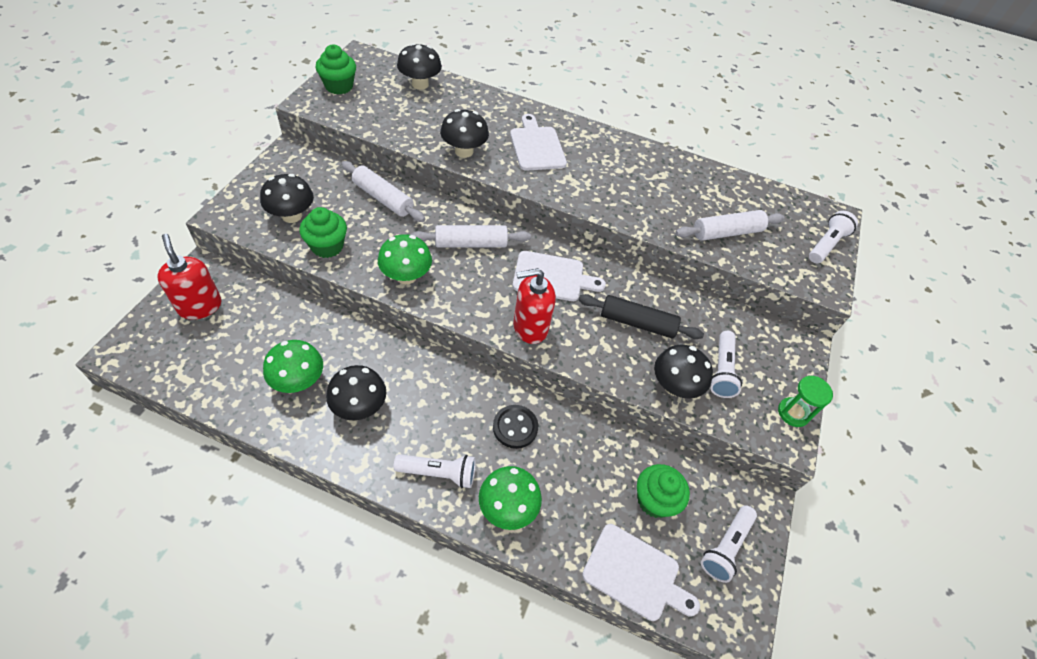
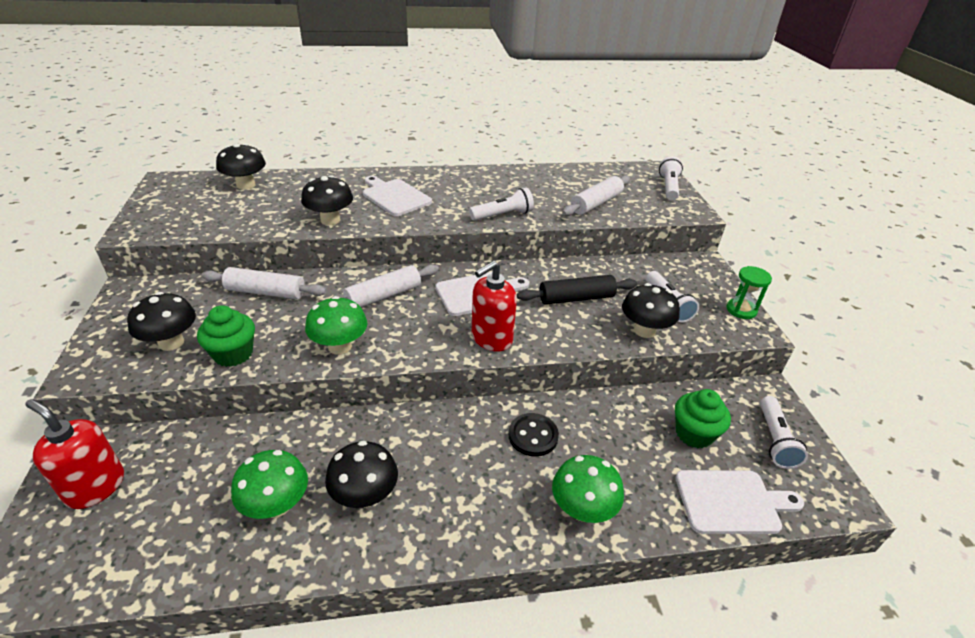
camera: 25 degrees left, 15 degrees down
green cupcake [316,45,356,94] -> none
white flashlight [393,454,476,488] -> white flashlight moved to [469,188,534,221]

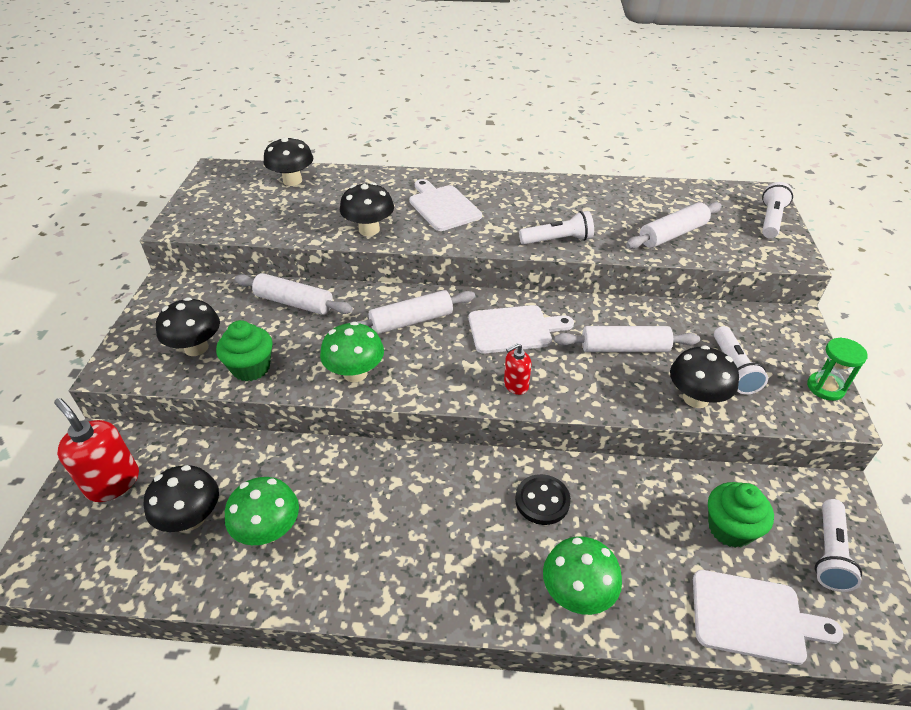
camera: 15 degrees right, 5 degrees up
black mushroom [325,441,398,508] -> black mushroom moved to [144,465,219,532]
red soap dispenser [471,261,517,352] -> red soap dispenser [504,343,531,395], size x0.57
black rolling pin [517,275,637,305] -> white rolling pin [554,326,700,352]

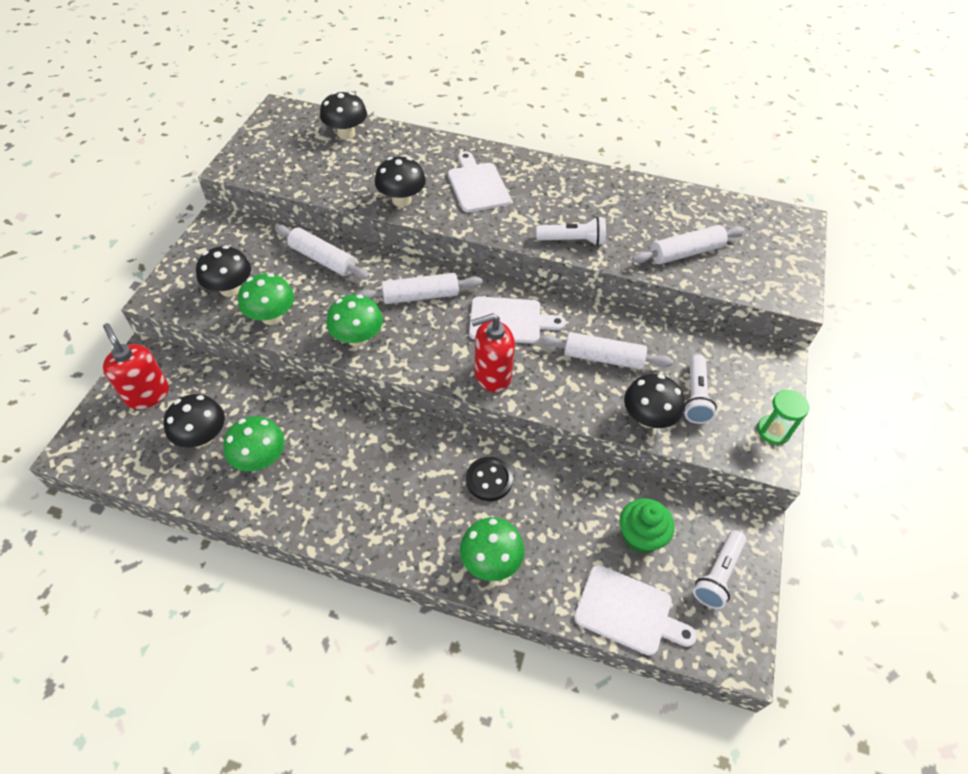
camera: 10 degrees right, 10 degrees up
green cupcake [216,320,273,382] -> green mushroom [238,273,294,325]
red soap dispenser [504,343,531,395] -> red soap dispenser [471,313,515,392], size x1.77
white flashlight [762,182,793,238] -> none

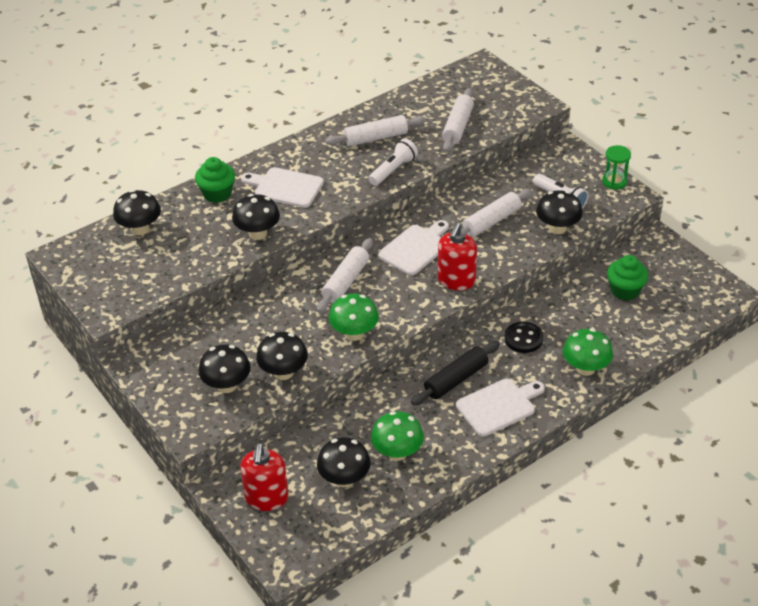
camera: 50 degrees left, 10 degrees down
red soap dispenser [103,323,169,409] -> red soap dispenser turned 90 degrees counterclockwise [240,443,289,511]
green mushroom [238,273,294,325] -> black mushroom [256,332,308,380]
white rolling pin [275,225,370,280] -> white rolling pin moved to [325,115,426,146]
white cutting board [574,565,697,656] -> white cutting board moved to [456,379,545,436]
white flashlight [693,530,746,609] -> none
none -> green cupcake [195,157,235,203]
none -> black rolling pin [411,341,500,405]

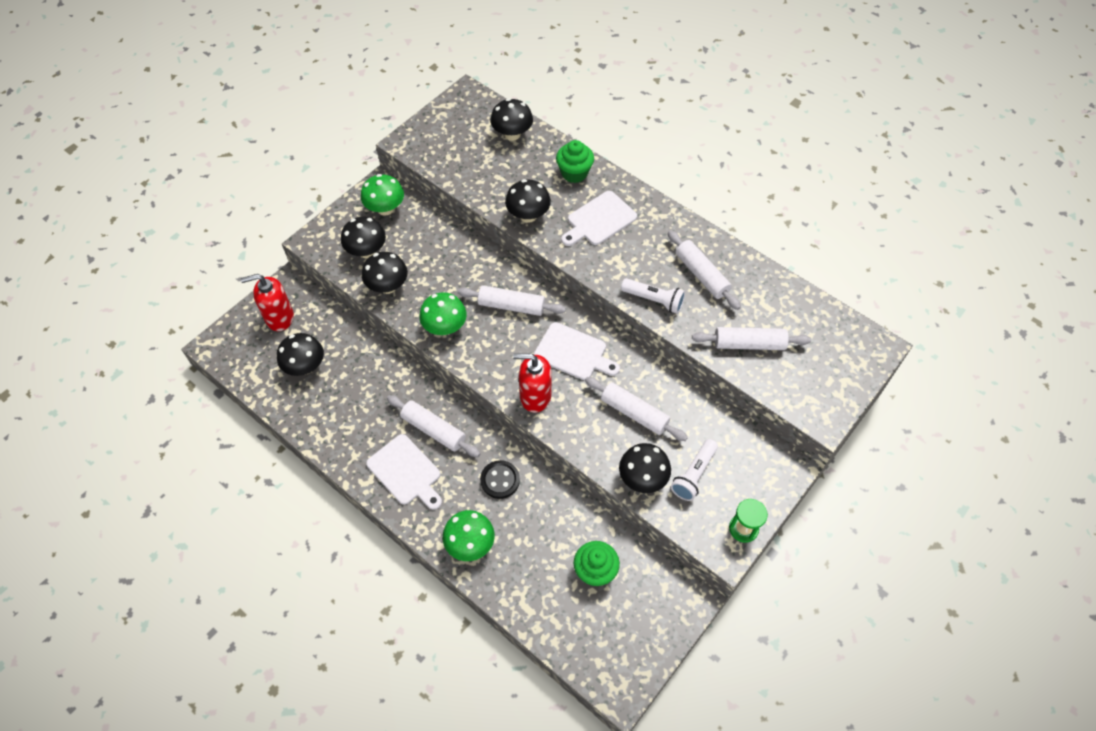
camera: 75 degrees right, 15 degrees up
white cutting board [241,167,324,208] -> white cutting board turned 135 degrees counterclockwise [561,191,637,246]
green mushroom [371,411,424,461] -> green mushroom moved to [361,174,404,216]
black rolling pin [411,341,500,405] -> white rolling pin [387,395,481,457]

